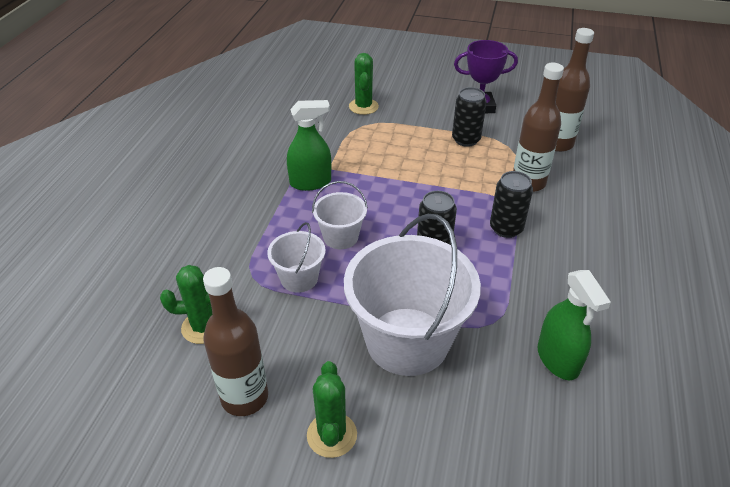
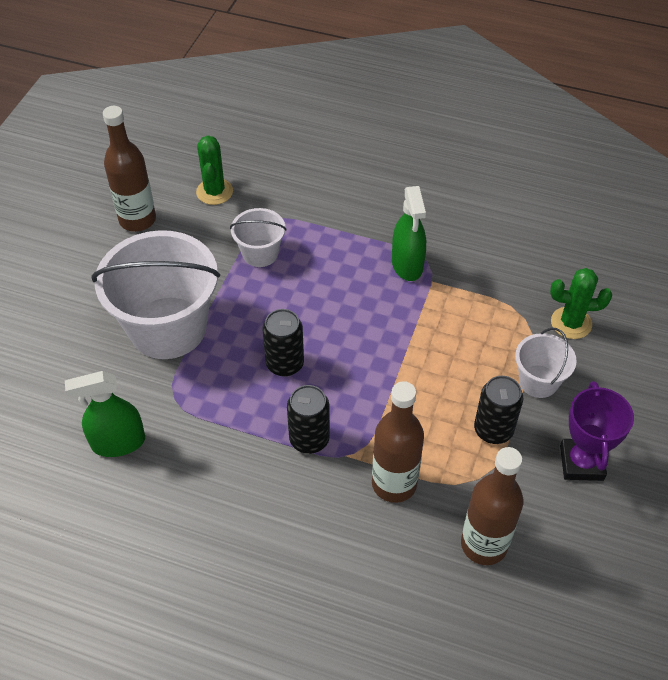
camera: 95 degrees right, 10 degrees up
green cactus [307,361,357,458] -> none
white bucket [312,181,368,249] -> white bucket moved to [515,328,577,398]

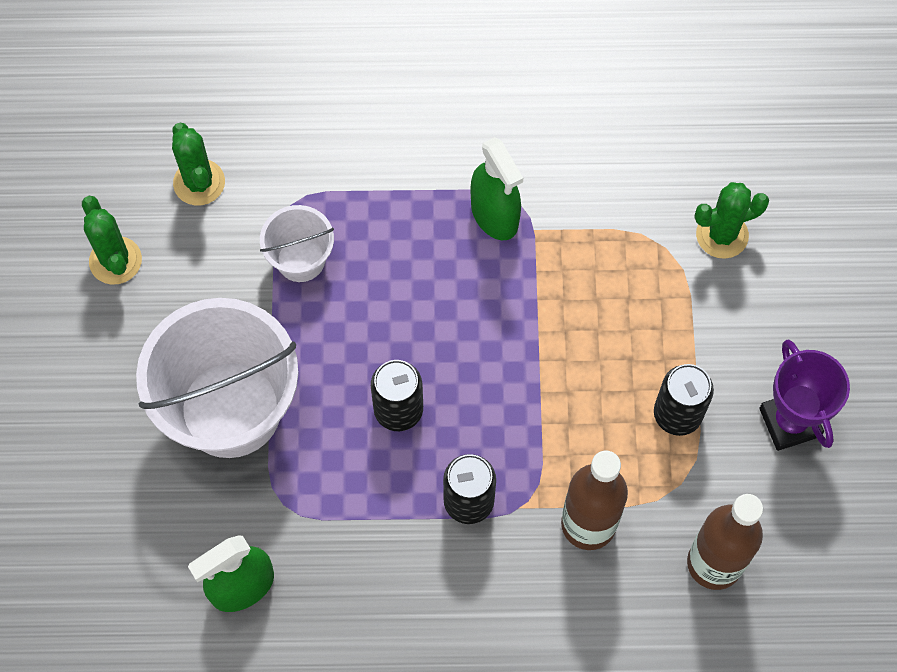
camera: 20 degrees left, 15 degrees up
brown bottle [103,106,156,232] -> green cactus [82,196,142,285]
white bucket [515,328,577,398] -> none

